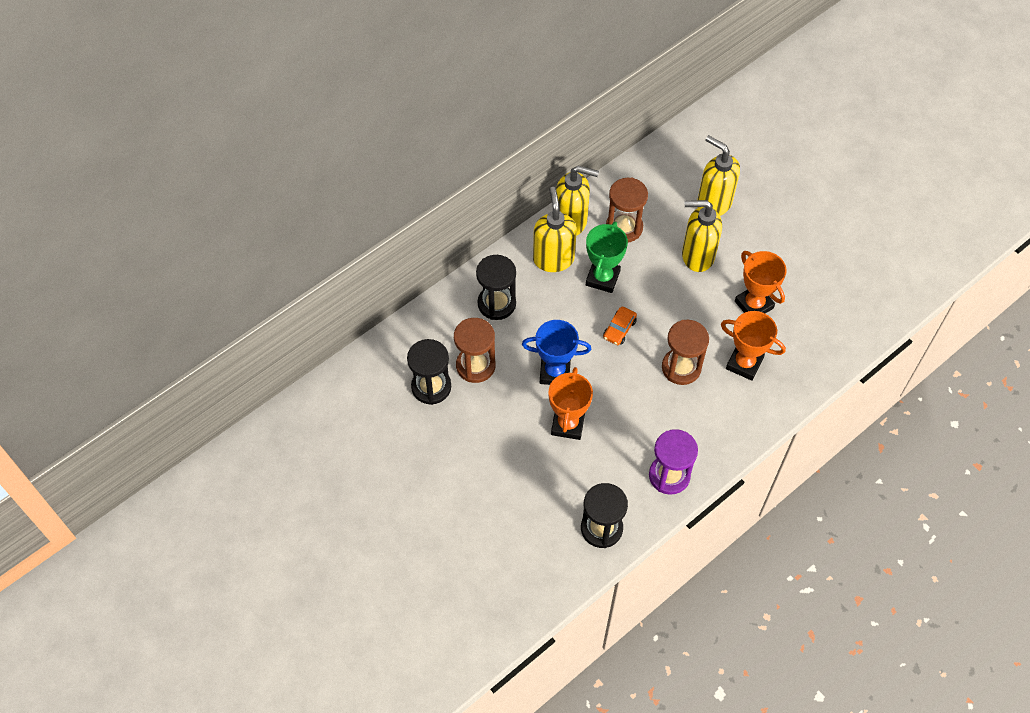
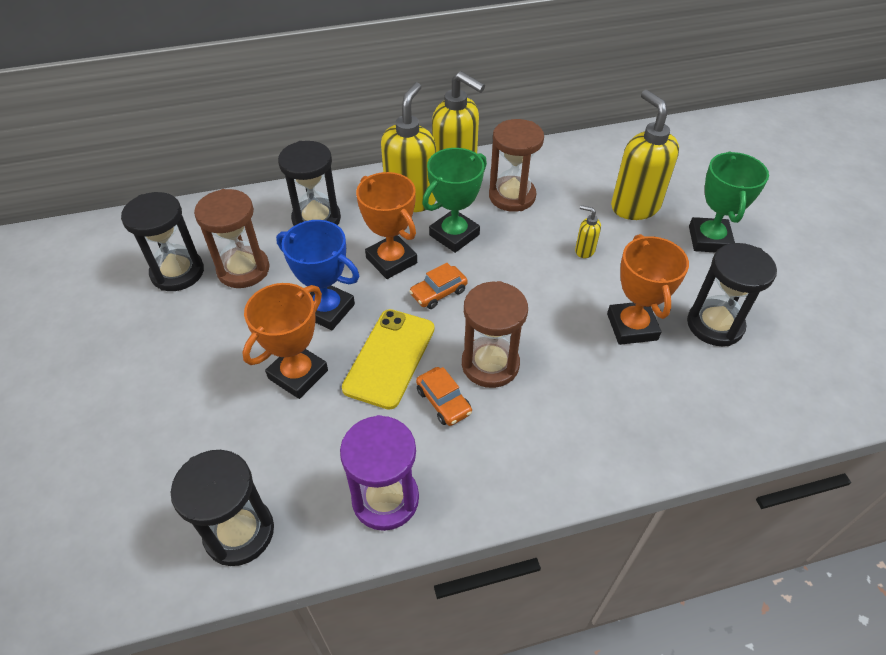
camera: 25 degrees right, 10 degrees down
yellow soap dispenser [682,200,722,272] -> yellow soap dispenser [575,205,601,258], size x0.44
orange trophy [721,311,786,381] -> orange trophy moved to [356,172,417,279]
none -> yellow phone [342,309,435,410]
none -> orange car [416,367,472,426]
none -> black hourglass [687,243,777,346]
none -> green trophy [689,151,769,253]

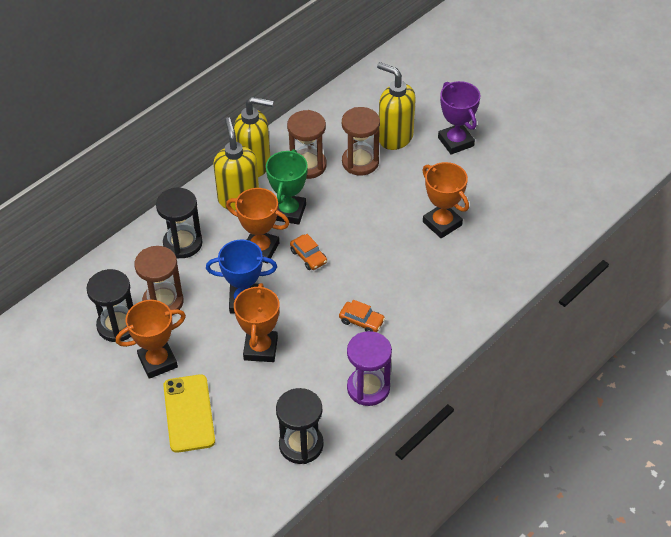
camera: 30 degrees left, 0 degrees up
yellow phone [342,309,435,410] -> yellow phone moved to [163,374,215,453]
orange car [409,263,468,309] -> orange car turned 60 degrees counterclockwise [290,234,327,270]
brown hourglass [462,281,528,388] -> brown hourglass moved to [342,107,380,176]
yellow soap dispenser [575,205,601,258] -> none
black hourglass [687,243,777,346] -> none
green trophy [689,151,769,253] -> purple trophy [438,81,480,155]
none -> orange trophy [116,300,186,379]

